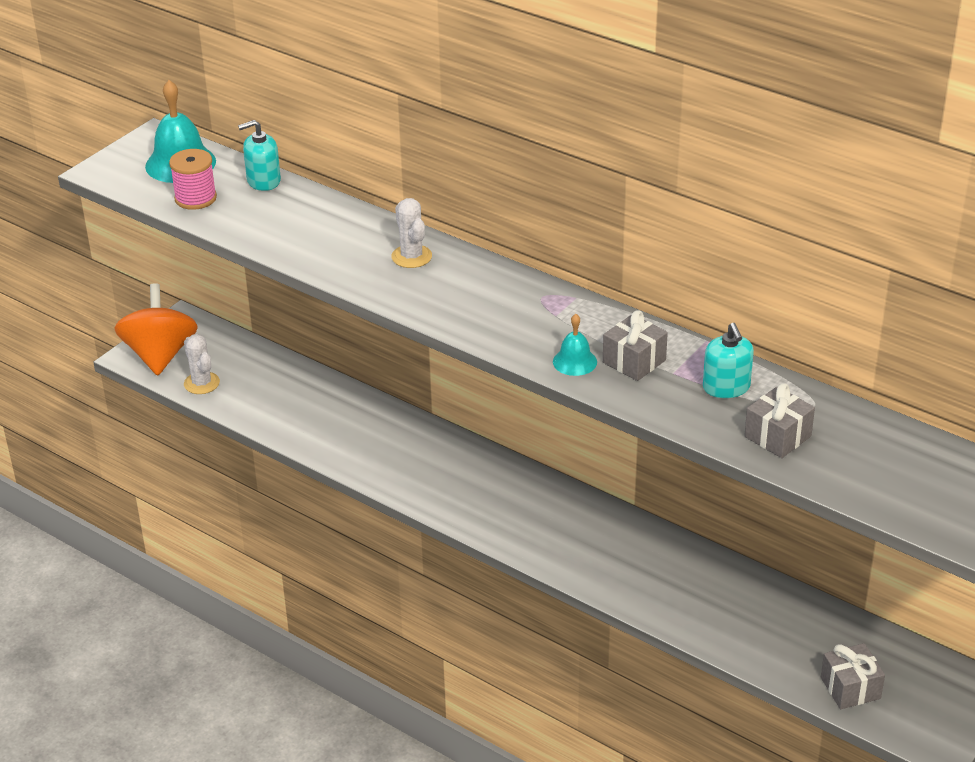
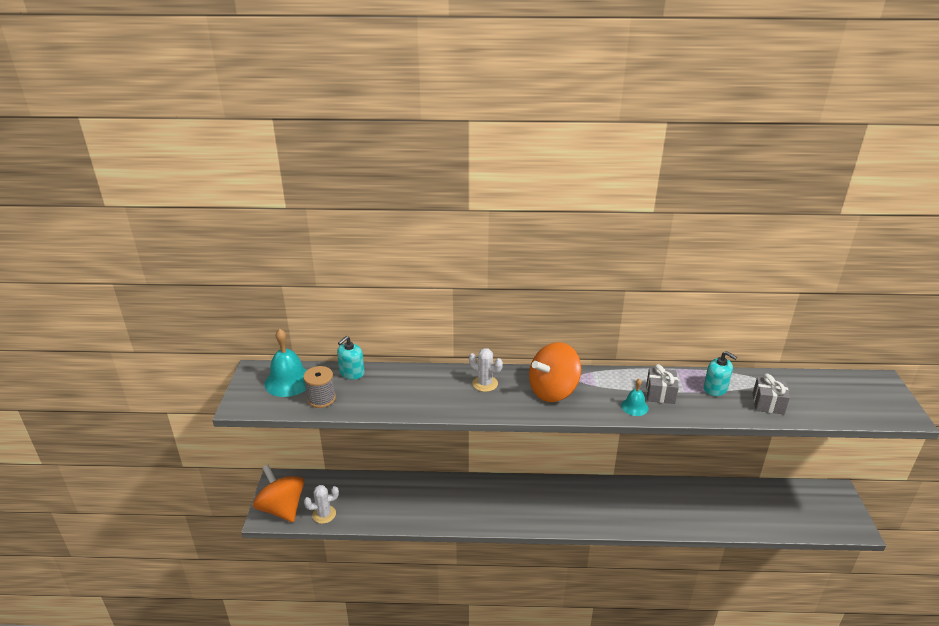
camera: 35 degrees left, 5 degrees down
pink spool [169,149,217,210] -> grey spool [303,366,336,408]
white cactus [184,334,220,394] -> white cactus turned 45 degrees counterclockwise [304,485,339,524]
grey gift [821,643,885,709] -> none
none -> orange spinning top [529,342,581,402]

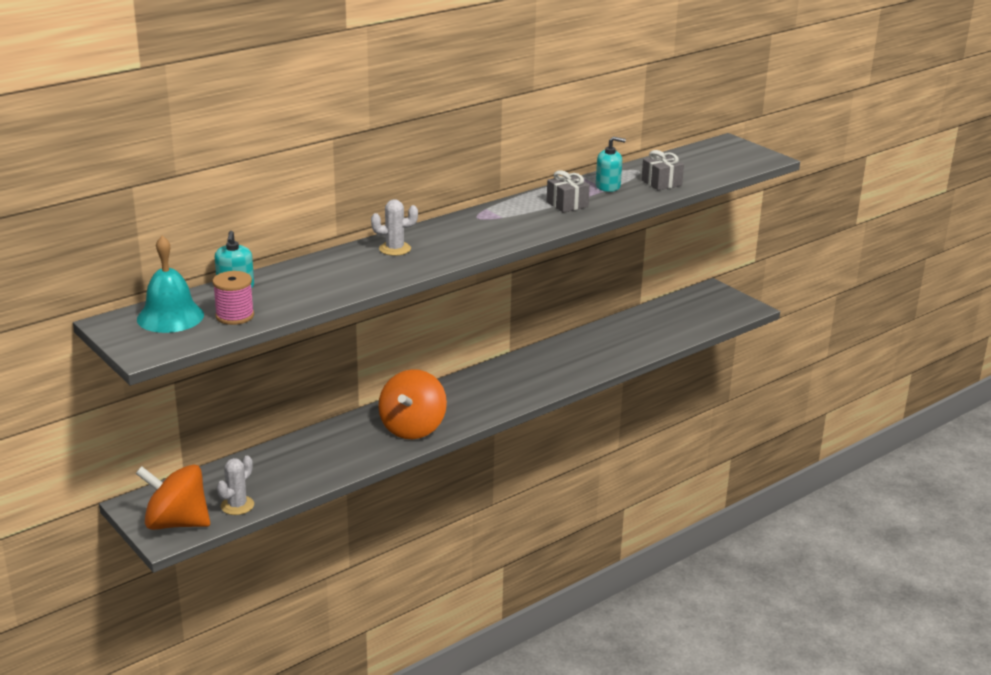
camera: 40 degrees left, 5 degrees down
grey spool [303,366,336,408] -> pink spool [213,271,254,325]
orange spinning top [529,342,581,402] -> orange spinning top moved to [378,369,447,439]
turquoise bell [621,378,648,416] -> none

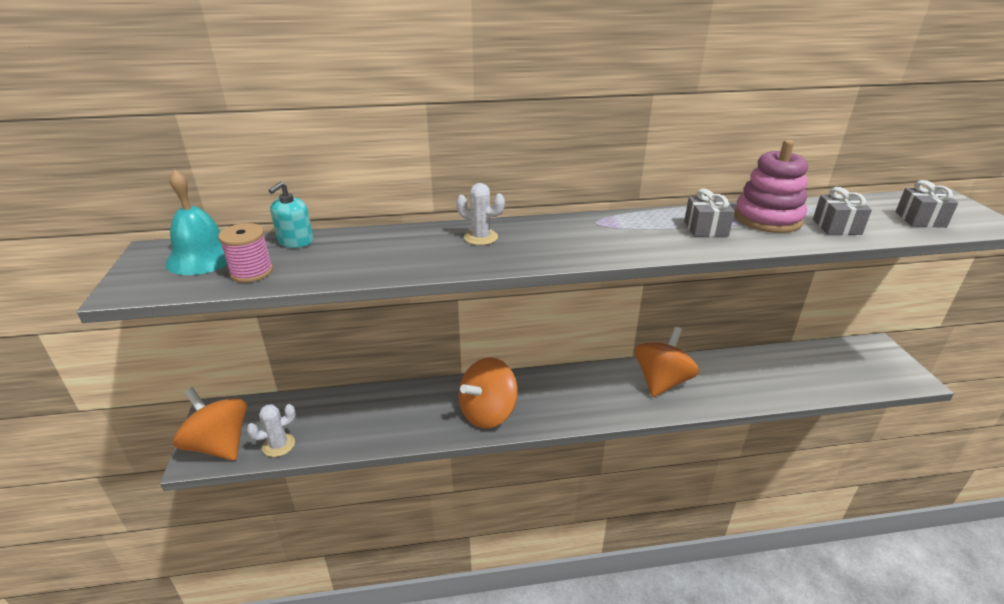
camera: 30 degrees right, 5 degrees up
turquoise soap dispenser [596,137,626,192] -> pink stacking toy [734,140,808,233]
none -> orange spinning top [635,327,699,397]
none -> grey gift [896,180,958,228]

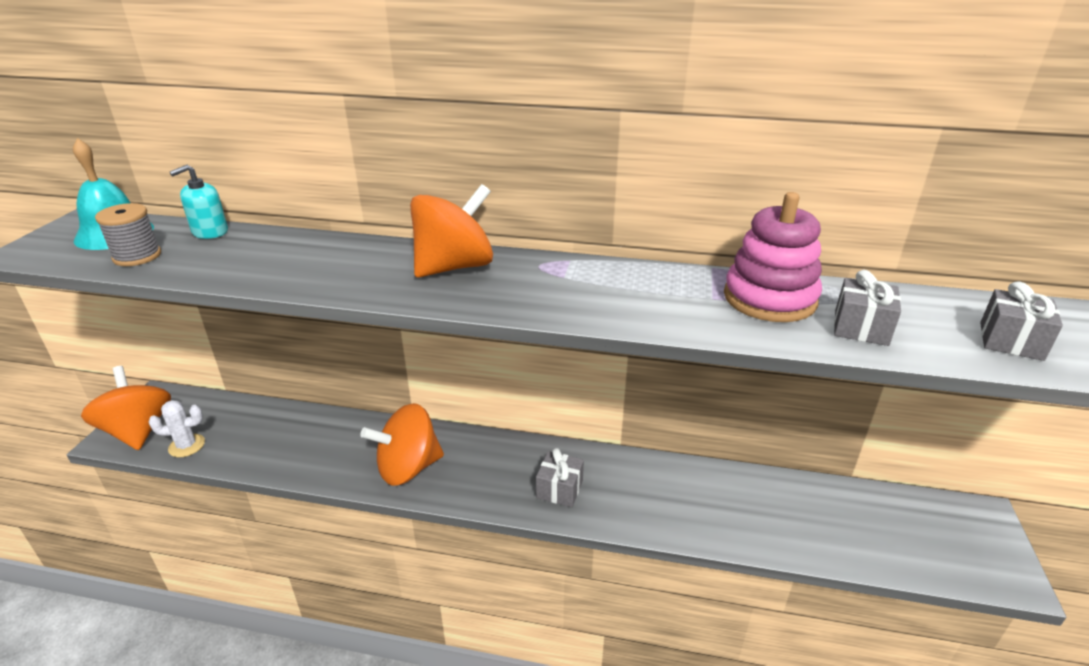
camera: 20 degrees right, 0 degrees up
pink spool [218,223,273,283] -> grey spool [95,203,161,266]
white cactus [456,183,505,245] -> none
orange spinning top [635,327,699,397] -> orange spinning top moved to [410,184,493,278]
grey gift [684,189,735,237] -> grey gift moved to [536,448,584,507]

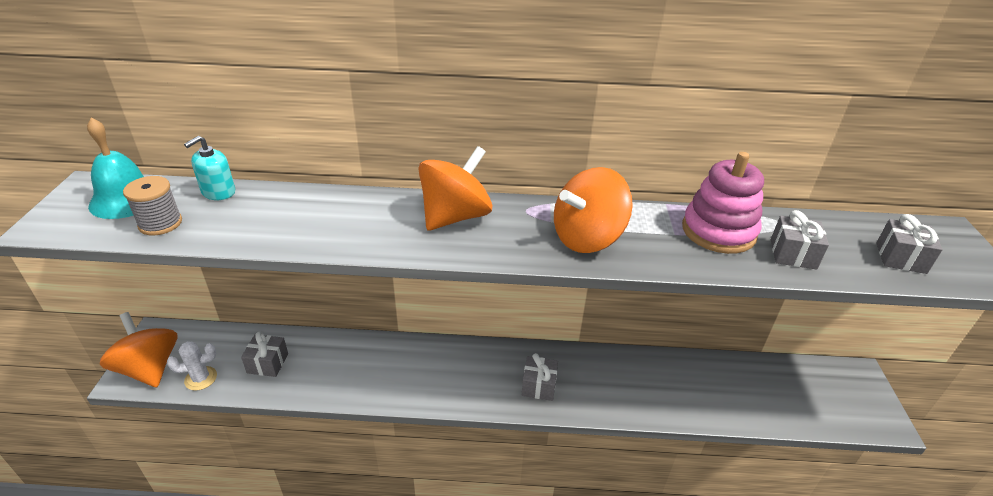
camera: 10 degrees left, 5 degrees up
orange spinning top [360,403,444,486] -> orange spinning top moved to [554,167,633,253]
none -> grey gift [241,331,288,377]

